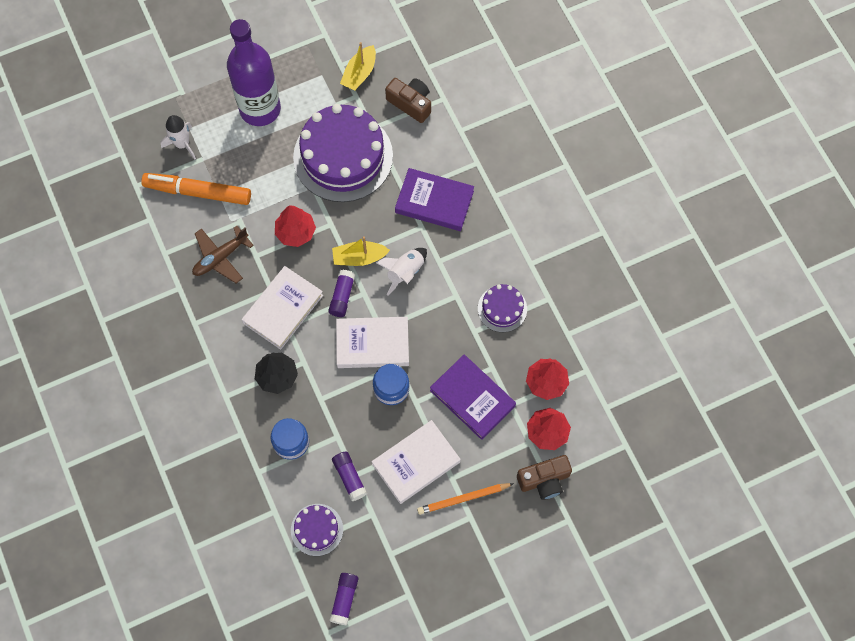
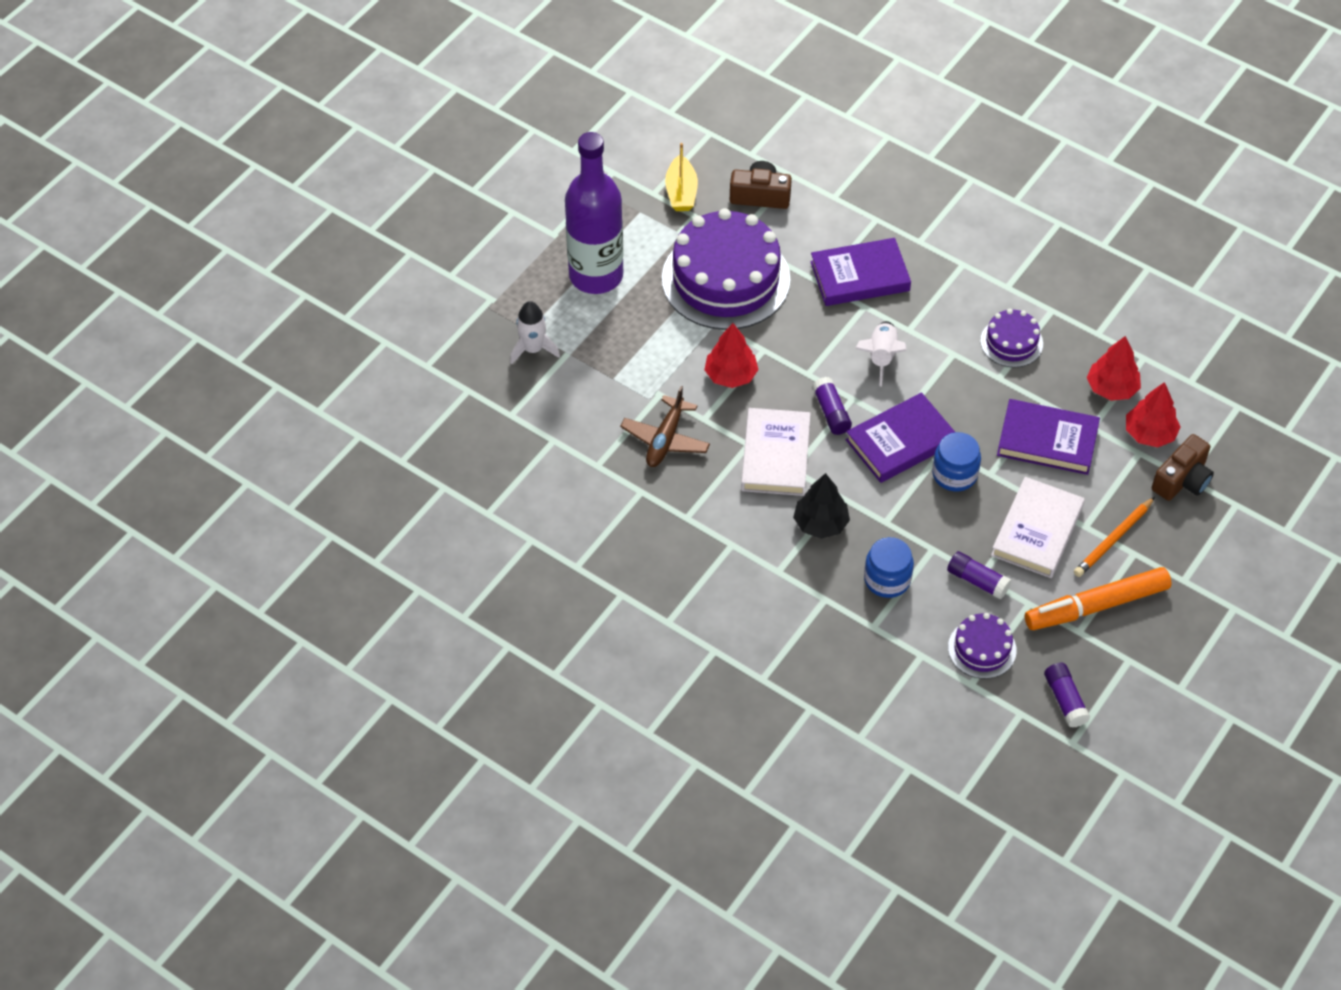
camera: 30 degrees left, 15 degrees down
orange marker [141,173,251,205] -> orange marker moved to [1025,567,1172,630]
yellow boat [332,236,390,266] -> none
white book [336,317,409,368] -> purple book [846,392,955,483]

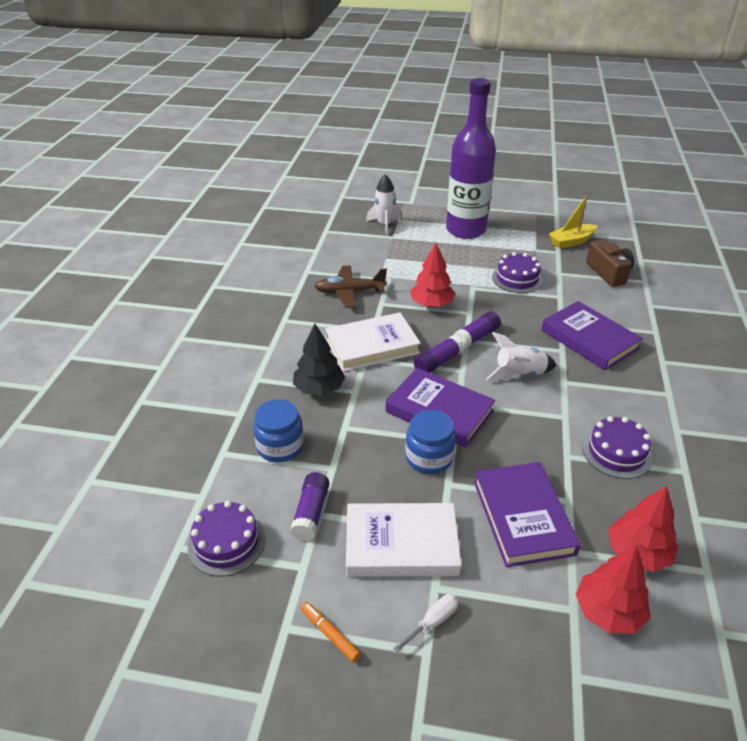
camera: 65 degrees right, 15 degrees down
purple cake [662,208,791,330] -> purple cake [492,252,543,293], size x0.48
orange marker [1025,567,1172,630] -> orange marker [300,602,361,662], size x0.41
purple glue stick [1044,663,1090,728] -> purple glue stick moved to [454,311,501,349]
orange pencil [1074,497,1155,577] -> white screwdriver [393,594,458,653]
brown camera [1152,434,1214,501] -> none

